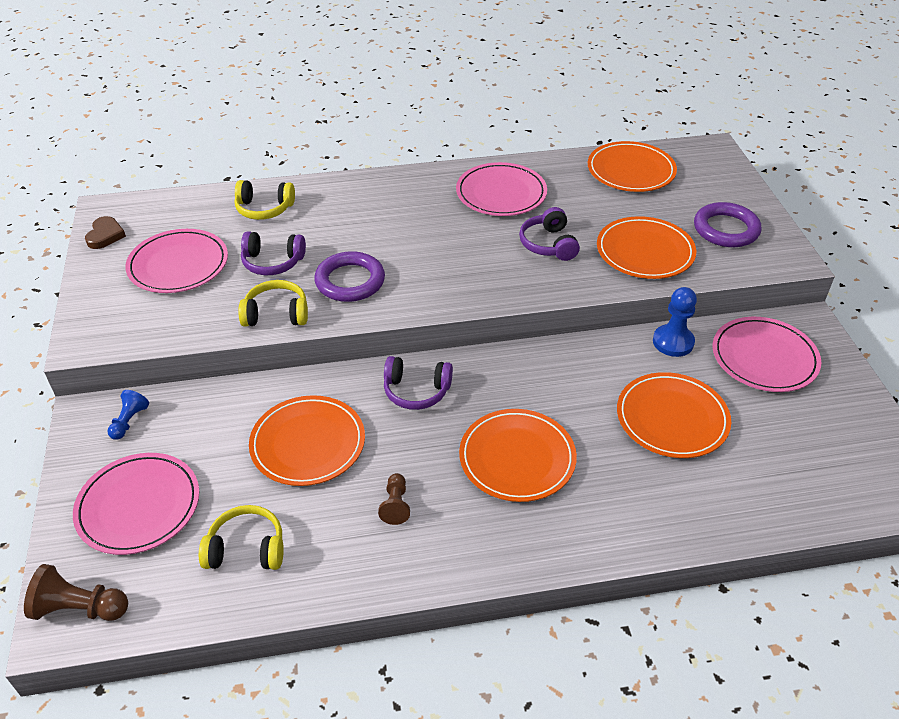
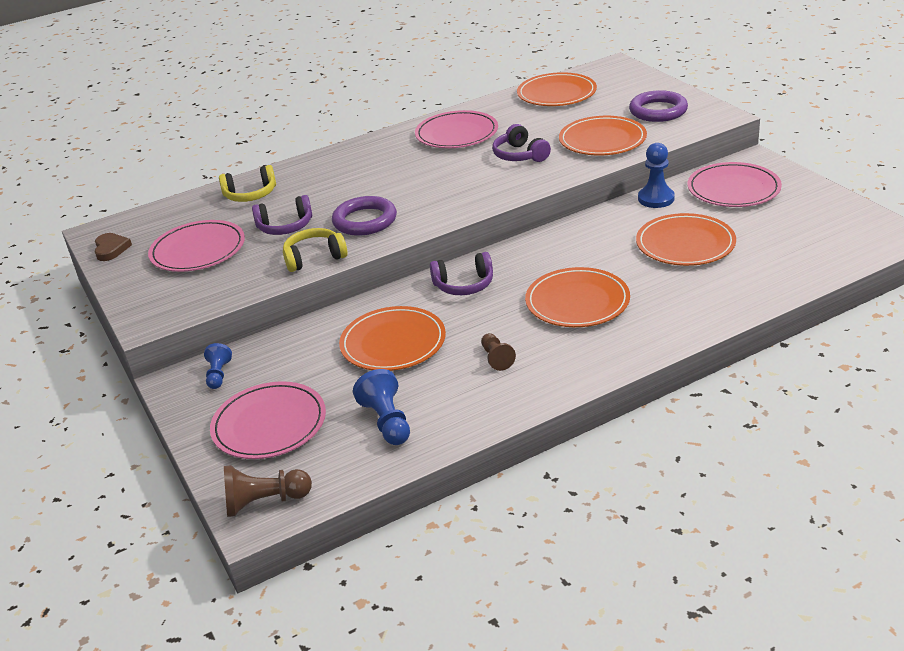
camera: 15 degrees left, 10 degrees down
yellow headphones [199,505,284,570] -> blue pawn [353,369,410,445]

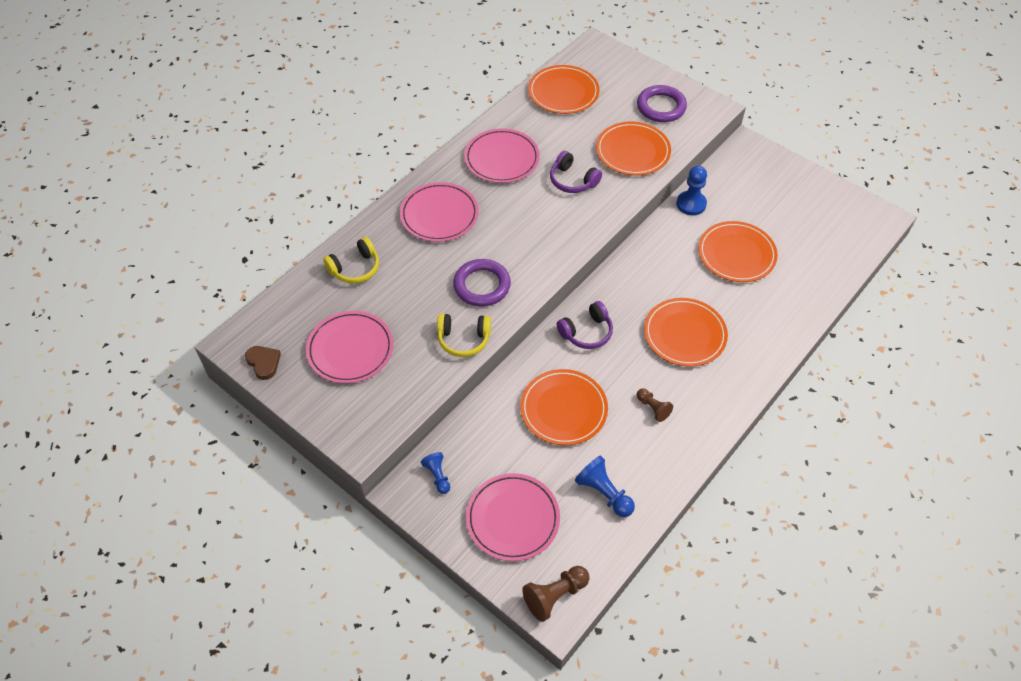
camera: 25 degrees left, 20 degrees up
purple headphones [252,195,312,235] -> none
yellow headphones [283,228,348,272] -> yellow headphones turned 135 degrees counterclockwise [437,314,491,357]
pink plate [688,162,782,207] -> pink plate moved to [400,182,479,242]

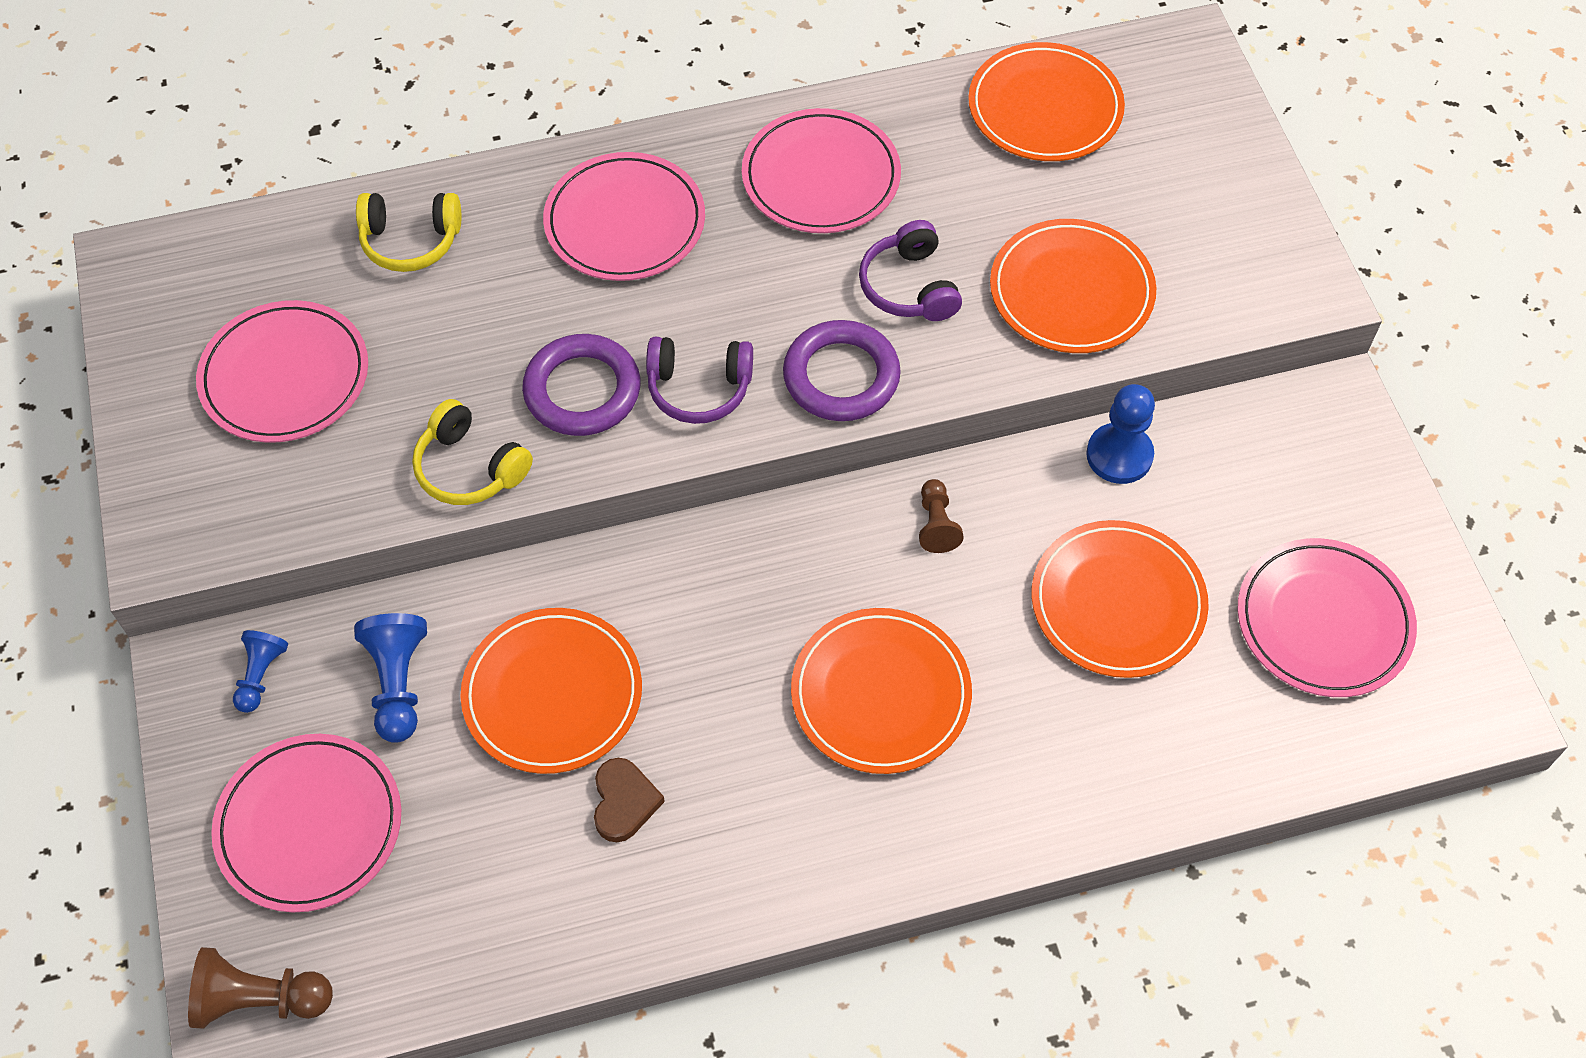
camera: 35 degrees right, 5 degrees up
brown heart [245,346,281,380] -> brown heart moved to [594,758,665,842]
purple headphones [557,301,613,349] -> purple headphones moved to [646,337,753,424]
blue pawn [575,455,635,517] -> blue pawn moved to [354,613,427,743]
purple ring [637,85,687,122] -> purple ring moved to [783,320,901,421]
brown pawn [637,388,673,422] -> brown pawn moved to [919,479,964,553]
none -> pink plate [1237,538,1417,697]

